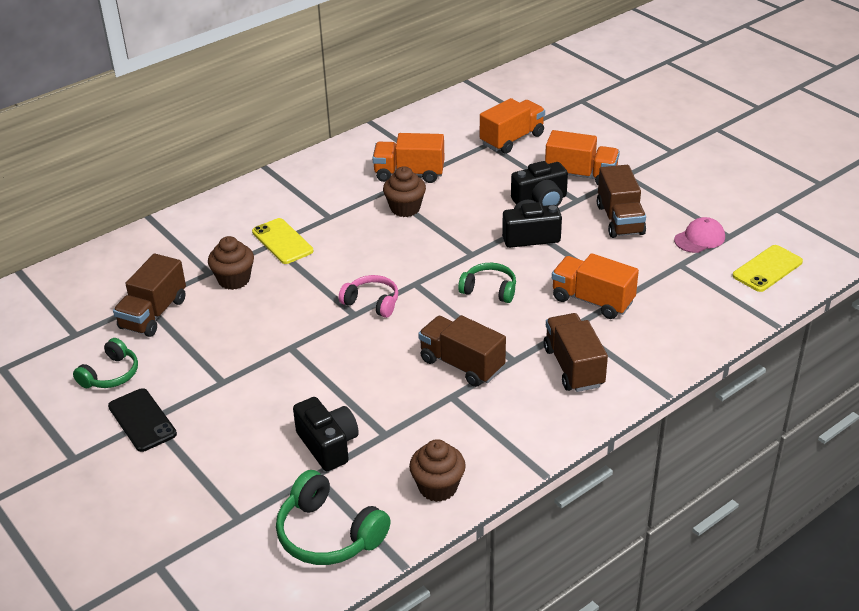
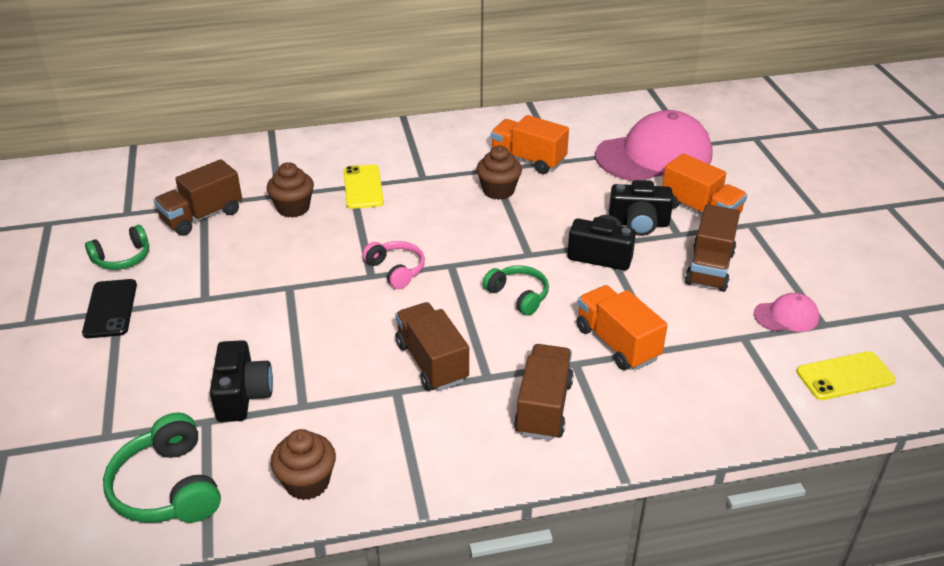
camera: 25 degrees right, 0 degrees up
orange truck [480,98,545,154] -> pink cap [595,110,713,181]

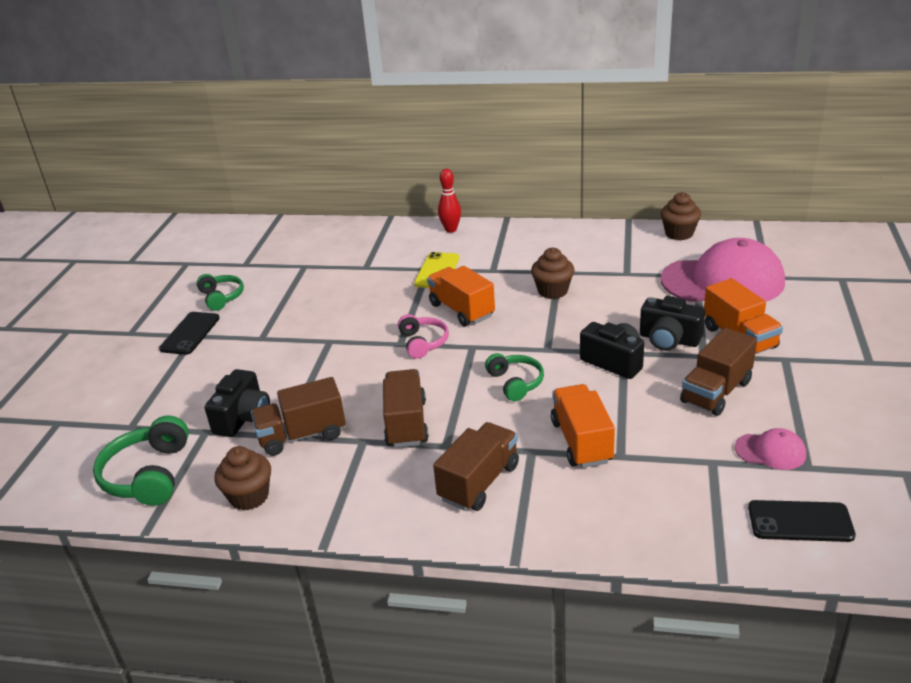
camera: 25 degrees right, 5 degrees down
green headphones [85,225,149,270] -> green headphones turned 105 degrees counterclockwise [196,274,244,311]
brown truck [154,159,242,236] -> brown truck moved to [251,377,346,456]
brown cupcake [267,162,314,218] -> brown cupcake moved to [661,192,701,240]
orange truck [491,115,569,174] -> orange truck moved to [427,266,495,327]
yellow phone [797,351,896,400] -> black phone [748,500,856,542]
none -> red bowling pin [438,169,461,233]

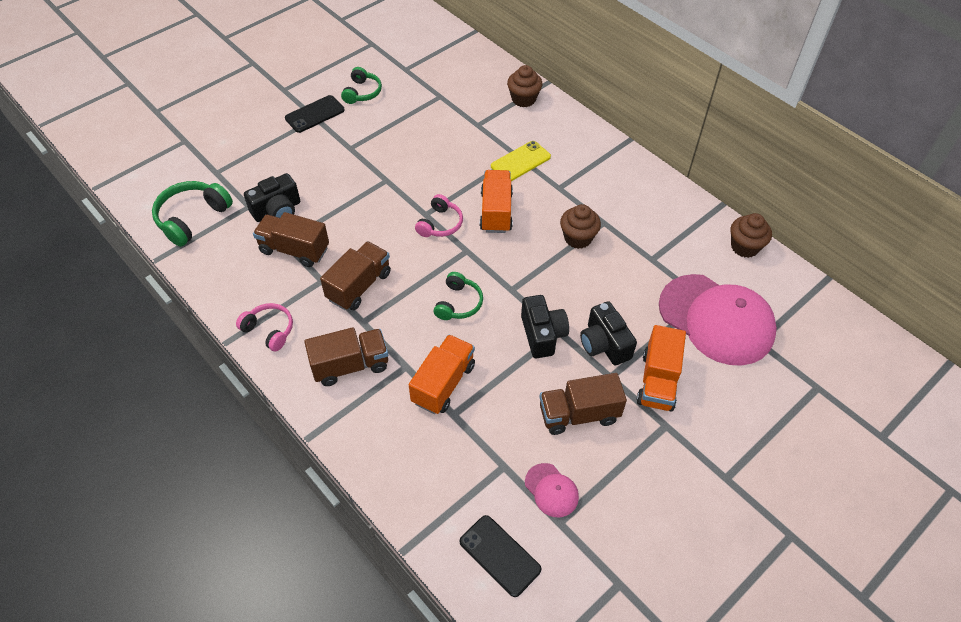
camera: 35 degrees right, 20 degrees up
brown cupcake [214,446,271,511] -> brown cupcake moved to [507,65,542,107]
red bowling pin [438,169,461,233] -> none
none -> pink headphones [236,303,293,351]

